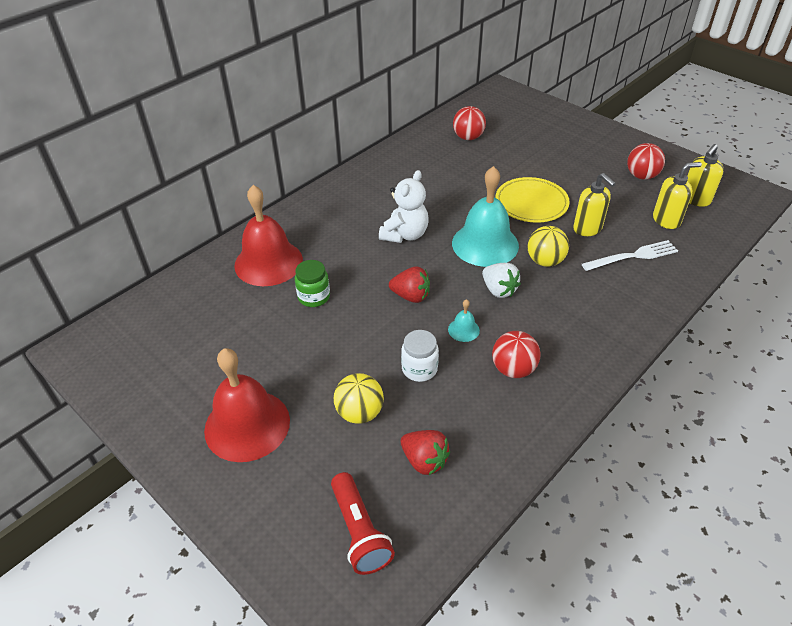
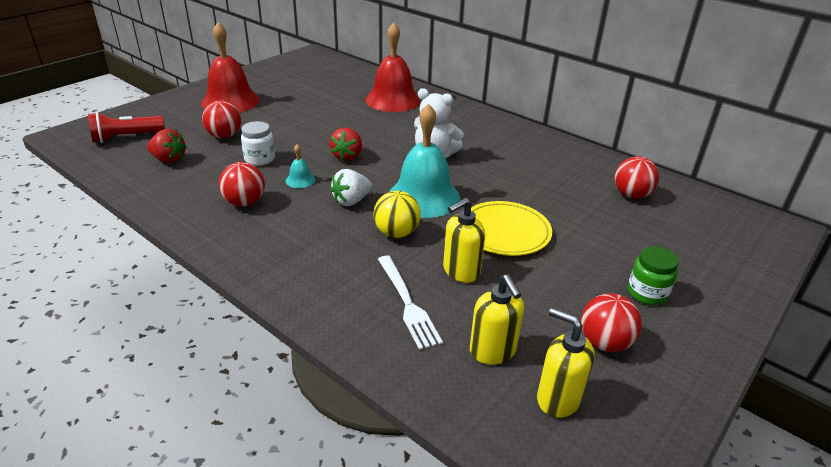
camera: 85 degrees right, 10 degrees down
green jar [295,260,330,307] -> green jar moved to [628,246,679,305]
yellow ball [334,373,384,424] -> red ball [202,100,241,139]
red strawberry [401,430,450,475] -> red strawberry turned 105 degrees counterclockwise [147,129,187,163]

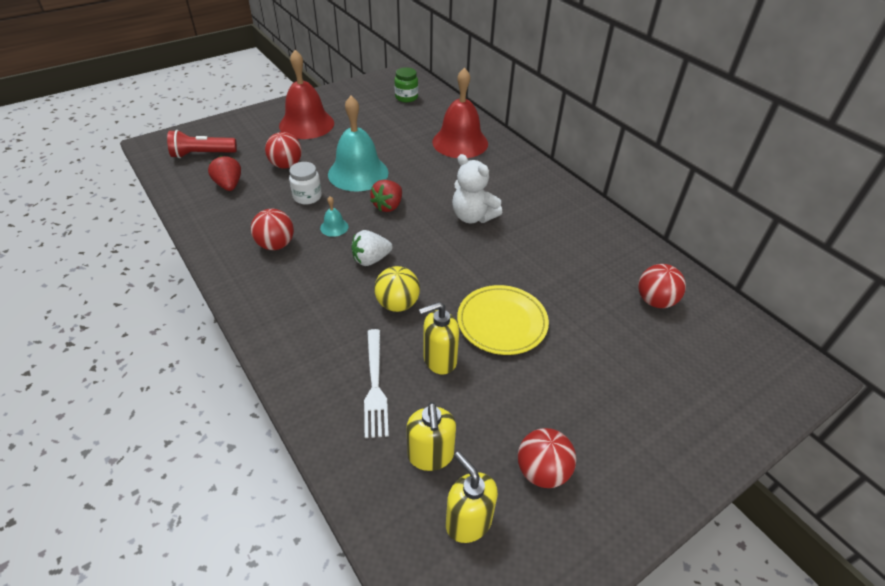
camera: 15 degrees right, 10 degrees up
red strawberry [147,129,187,163] -> red strawberry turned 150 degrees counterclockwise [208,155,241,191]
turquoise bell [389,103,460,218] -> turquoise bell moved to [328,96,389,191]
green jar [628,246,679,305] -> green jar moved to [394,67,418,102]

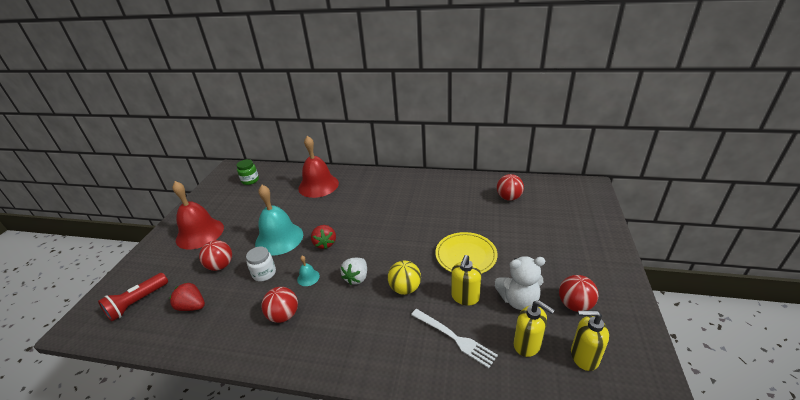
camera: 40 degrees left, 10 degrees down
white teddy bear [452,154,502,223] -> white teddy bear moved to [495,256,545,310]

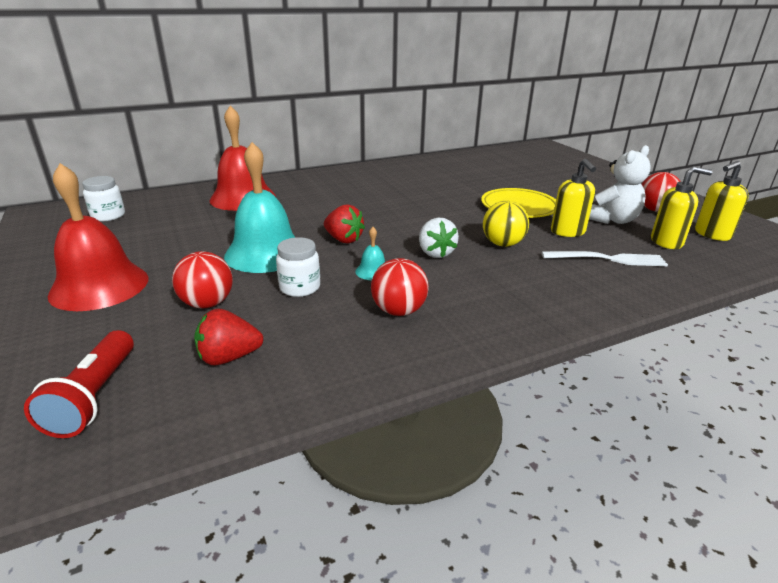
camera: 40 degrees left, 5 degrees down
green jar [236,159,259,185] -> white jar [82,176,125,222]
red ball [497,174,524,201] -> none

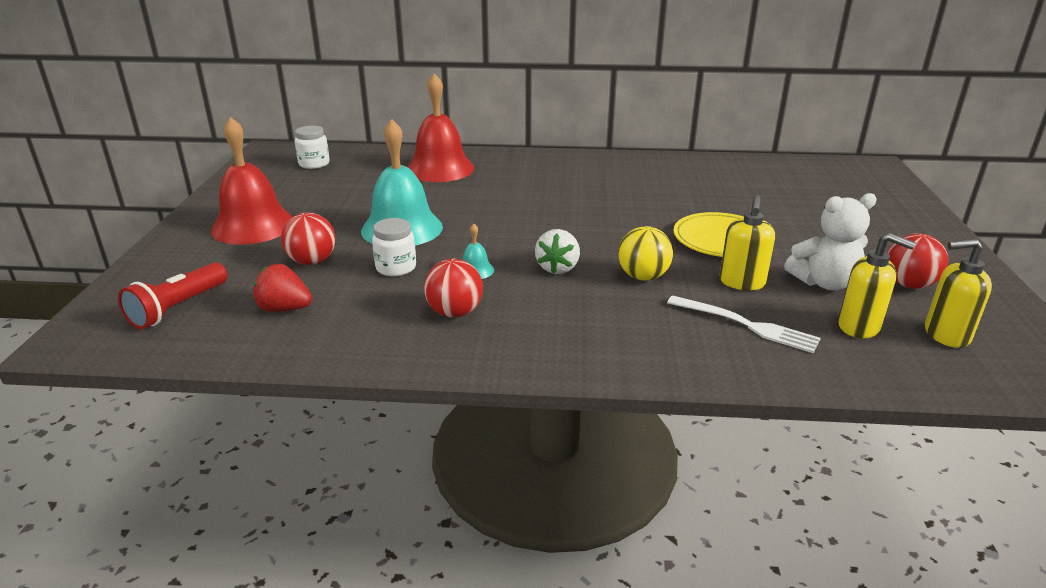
camera: 30 degrees right, 0 degrees up
red strawberry [324,205,365,244] -> none

